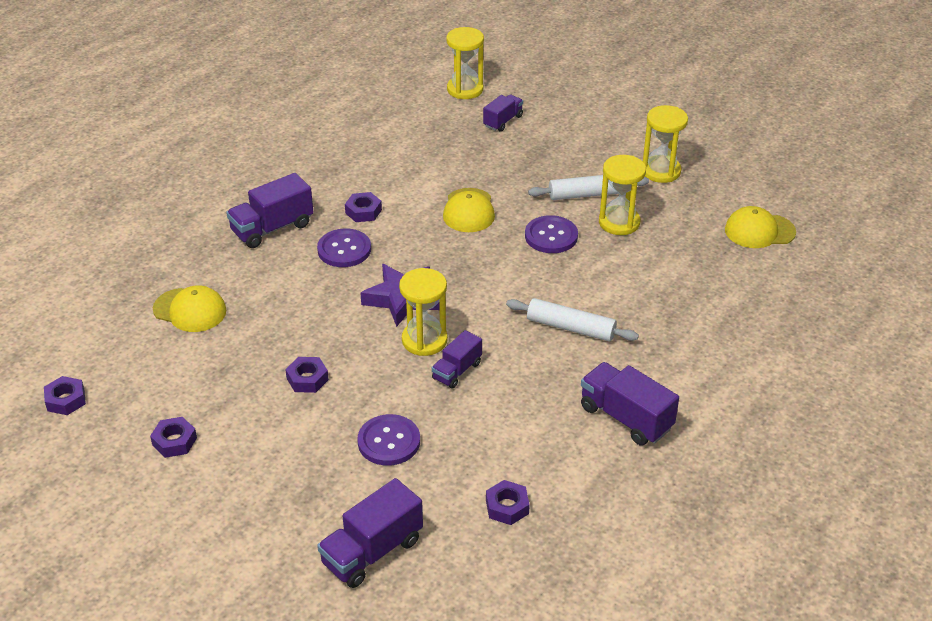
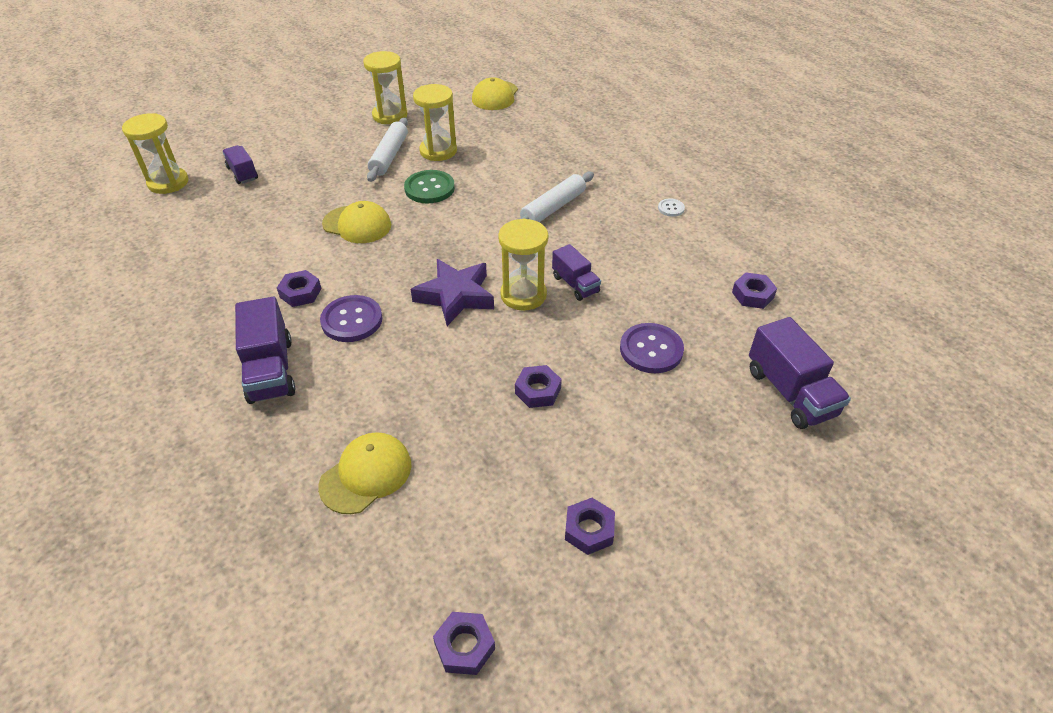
camera: 70 degrees left, 5 degrees up
purple button [525,215,578,253] -> green button [404,170,455,203]
purple truck [581,362,679,446] -> white button [658,198,685,217]

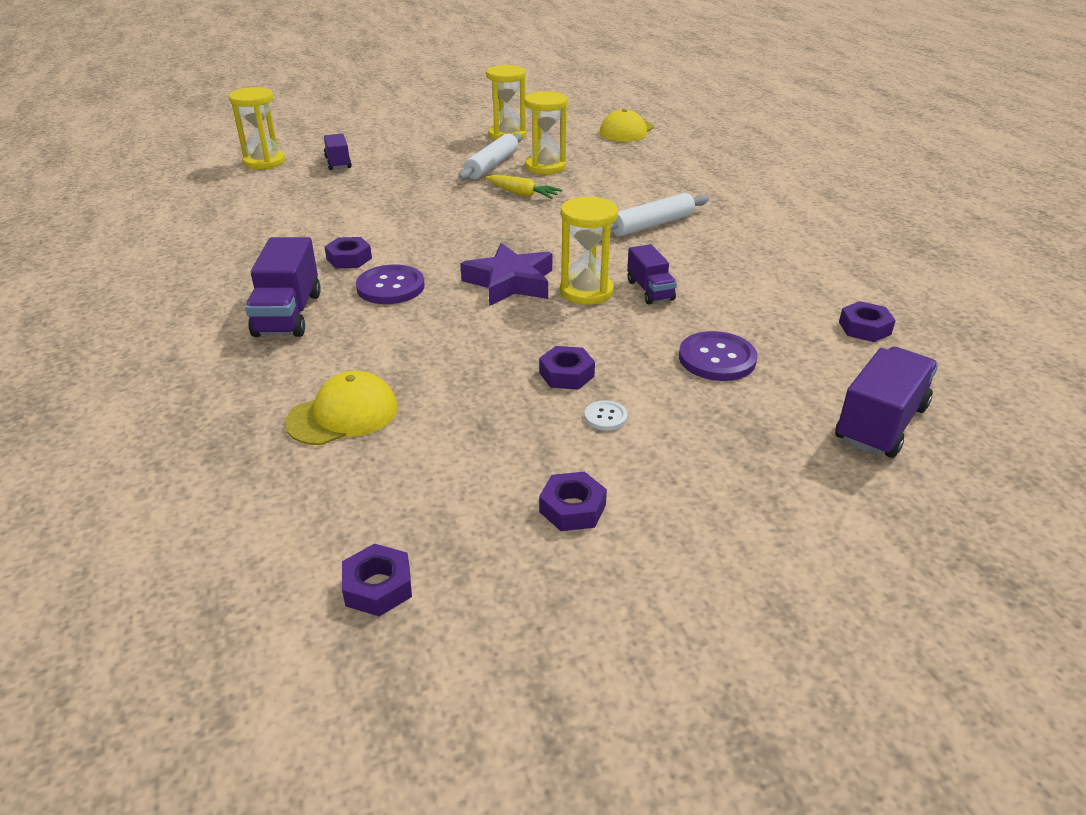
camera: 15 degrees right, 10 degrees down
yellow cap [322,201,391,243] -> none
green button [404,170,455,203] -> yellow carrot [486,175,563,199]
white button [658,198,685,217] -> white button moved to [584,400,627,430]
purple truck [749,317,851,429] -> purple truck turned 135 degrees counterclockwise [835,347,938,458]

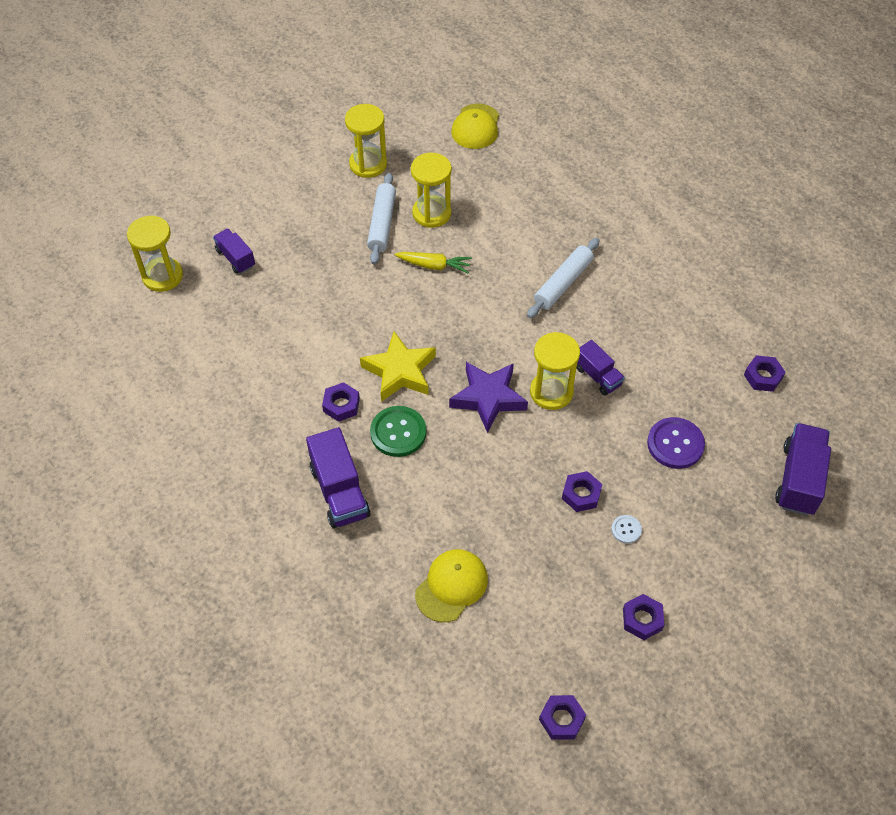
camera: 20 degrees left, 20 degrees up
purple button [356,265,425,304] -> green button [370,406,426,457]
none -> yellow star [360,331,436,402]

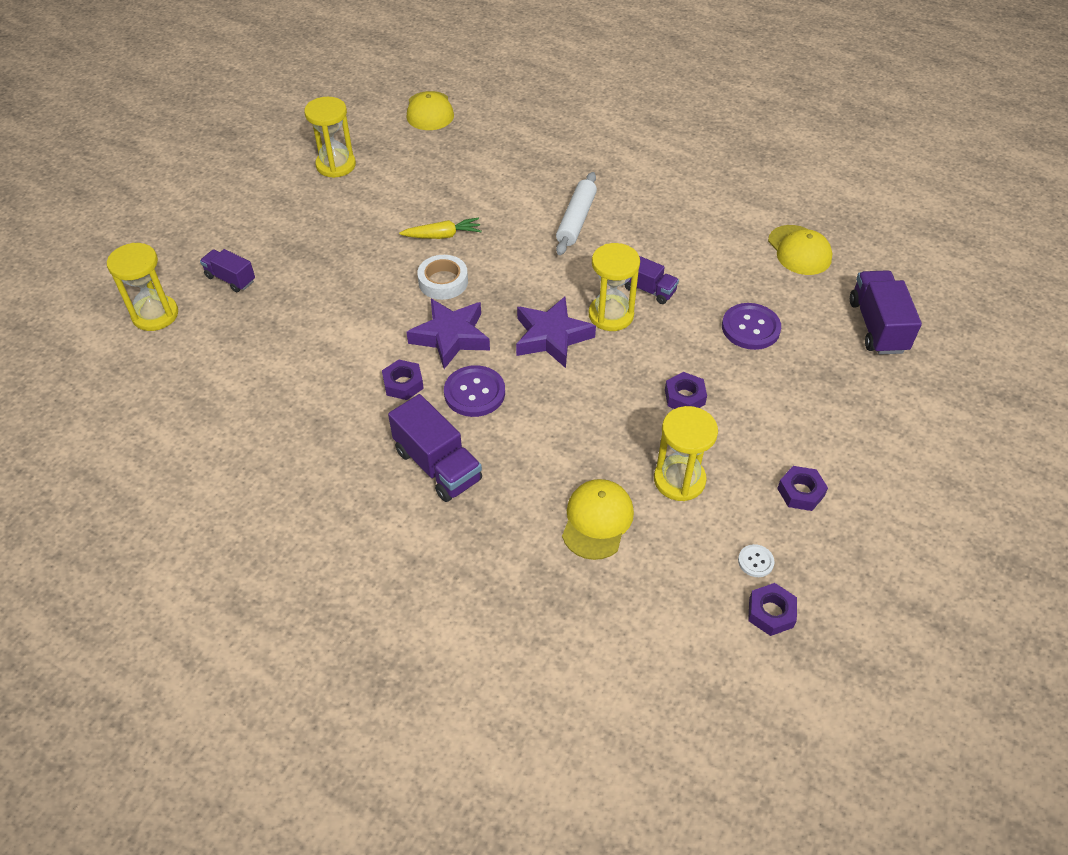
camera: 20 degrees left, 5 degrees down
yellow star [360,331,436,402] -> purple star [406,299,490,369]
white rolling pin [367,173,396,265] -> none
green button [370,406,426,457] -> purple button [444,365,505,417]
yellow hourglass [411,153,452,228] -> yellow hourglass moved to [654,406,718,501]
white button [611,515,642,544] -> white button moved to [738,544,775,577]
purple nut [744,355,785,392] -> yellow cap [768,225,833,275]
none -> white tape [417,255,468,300]

